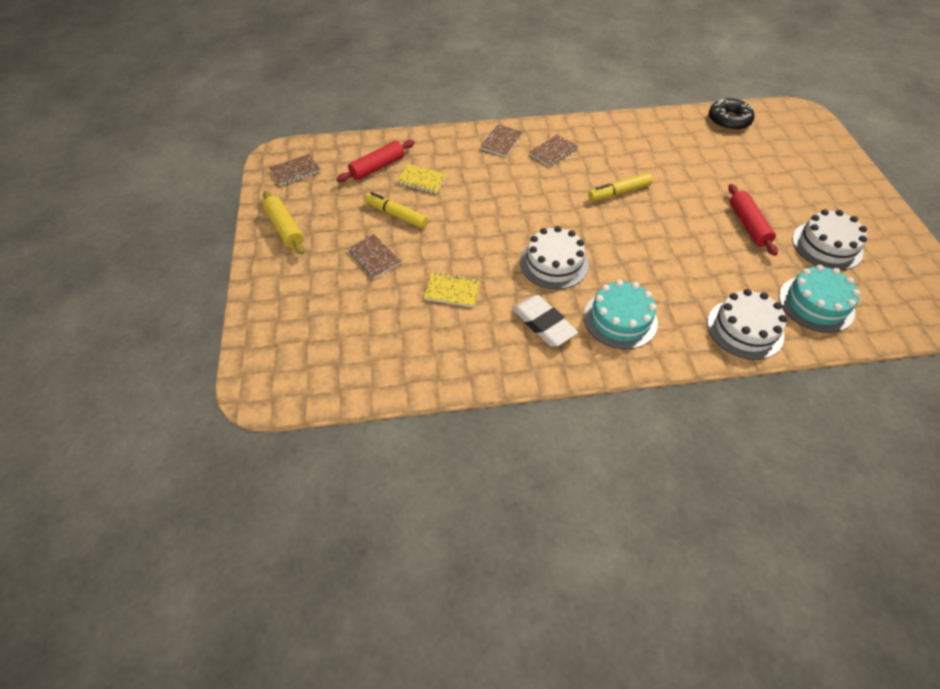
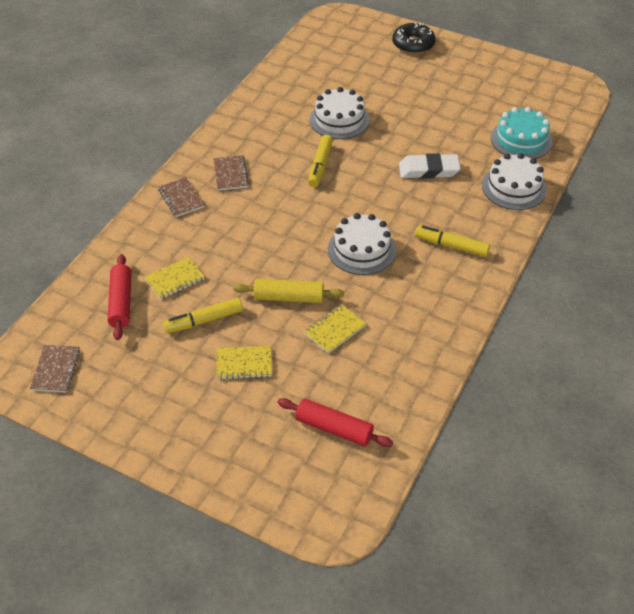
camera: 55 degrees left, 5 degrees down
yellow rolling pin [263,191,304,255] -> yellow rolling pin moved to [233,279,344,303]
brown notebook [347,234,401,278] -> yellow notebook [216,346,272,380]
white eraser [512,295,578,347] -> white eraser moved to [399,153,461,179]
turquoise cake [584,280,658,349] -> yellow marker [415,225,490,257]
black donut [709,98,755,131] -> black donut moved to [392,23,435,54]
red rolling pin [728,184,778,256] -> red rolling pin moved to [278,398,393,447]
white cake [792,209,867,271] -> white cake moved to [310,87,369,139]

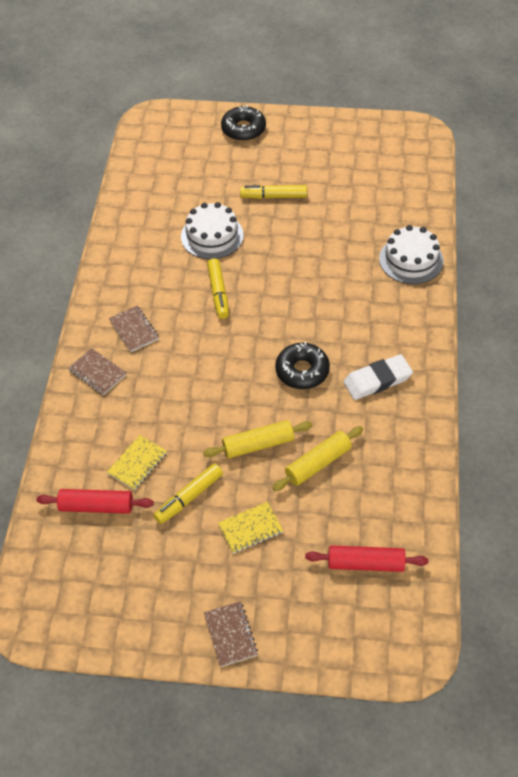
camera: 20 degrees left, 5 degrees up
brown notebook [30,345,80,393] -> brown notebook moved to [204,601,258,667]
red rolling pin [108,254,131,340] -> red rolling pin turned 60 degrees counterclockwise [36,489,154,514]
yellow notebook [304,304,367,354] -> yellow rolling pin [272,426,363,491]
white cake [328,213,396,275] -> black donut [275,342,330,389]
white eraser [399,153,461,179] -> white eraser moved to [343,354,413,400]
yellow marker [415,225,490,257] -> yellow marker moved to [240,185,307,199]
turquoise cake [491,107,552,159] -> none

